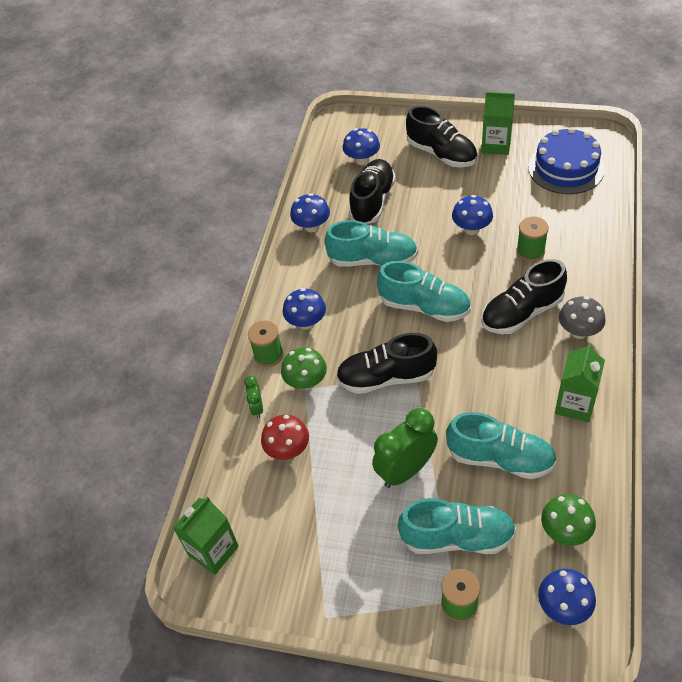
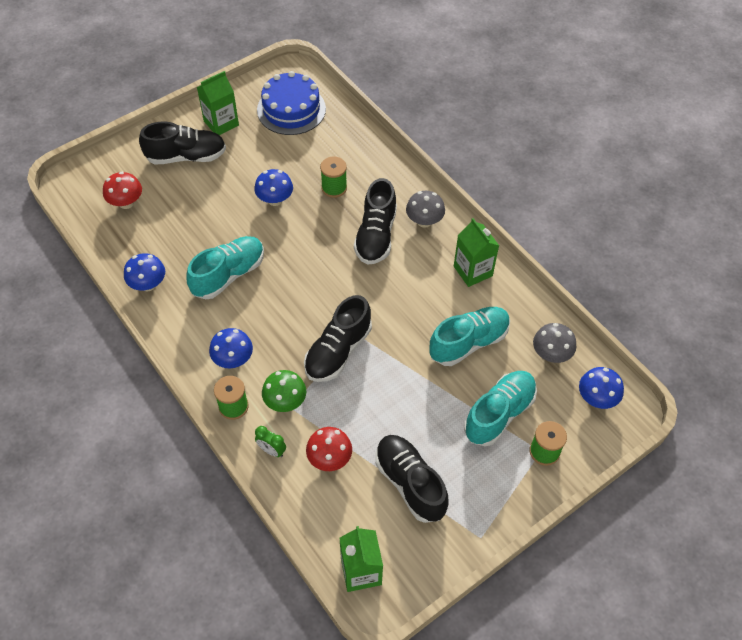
camera: 55 degrees left, 5 degrees up
blue mushroom [343,128,380,165] -> red mushroom [103,172,142,209]
black shoe [349,159,396,224] -> black shoe moved to [375,435,449,523]
green clock [372,408,438,488] -> none
turquoise shoe [377,261,471,322] -> none
green mushroom [541,494,596,546] -> grey mushroom [533,323,577,363]

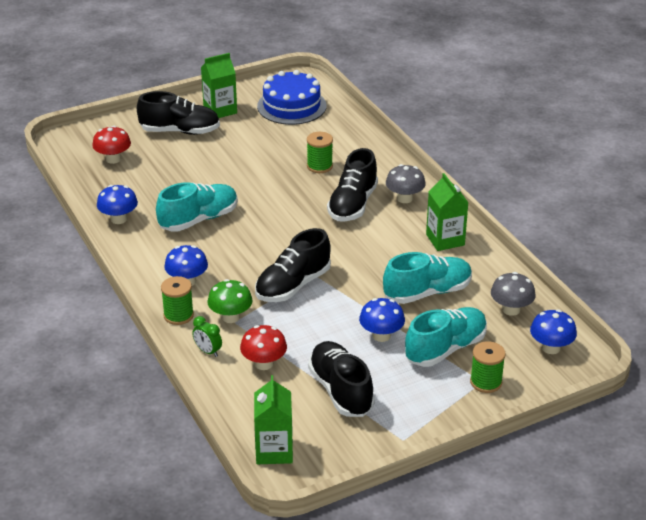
camera: 10 degrees right, 20 degrees down
blue mushroom [254,169,293,206] -> blue mushroom moved to [359,298,405,342]

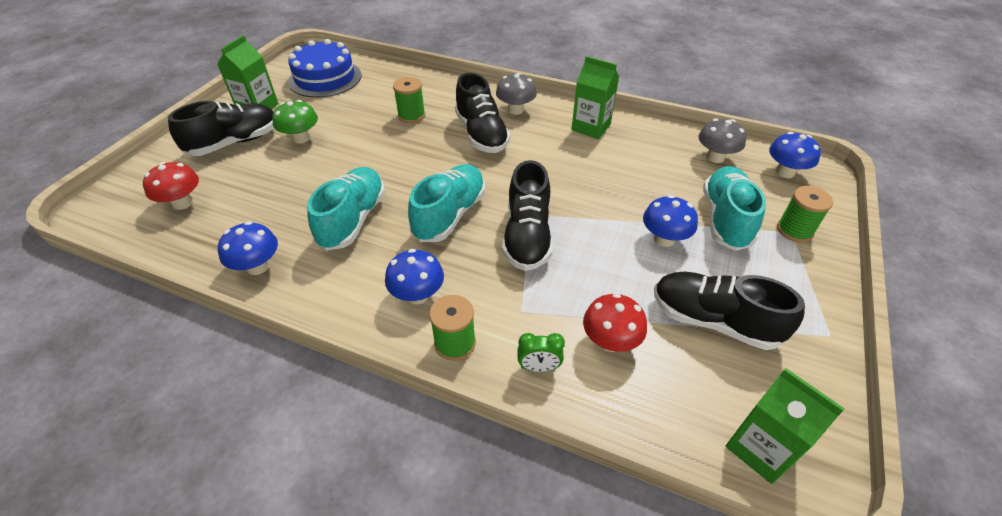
camera: 40 degrees left, 10 degrees up
green mushroom [207,279,253,323] -> green mushroom moved to [272,100,318,144]
turquoise shoe [383,252,472,304] -> turquoise shoe moved to [408,164,485,242]

